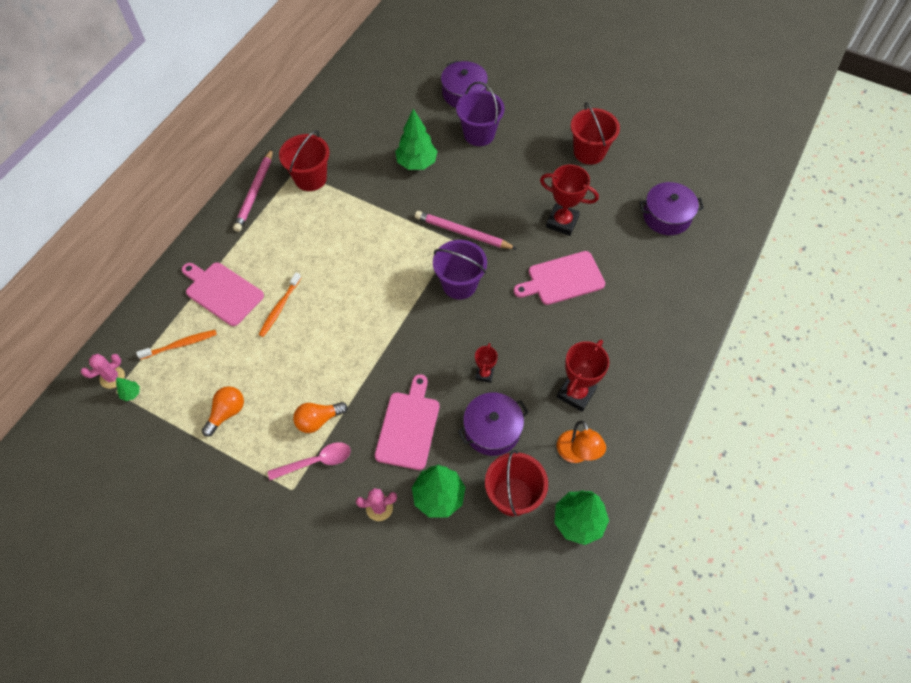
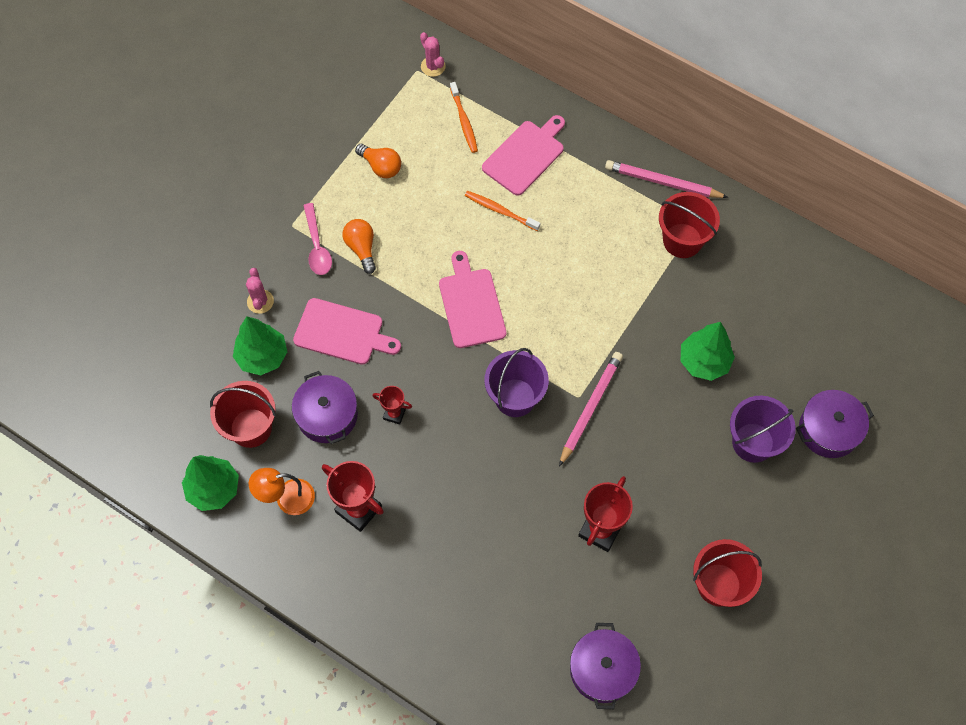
camera: 95 degrees right, 5 degrees up
green tree [116,377,140,401] -> none
pink cutting board [514,251,605,305] -> pink cutting board moved to [439,251,506,348]

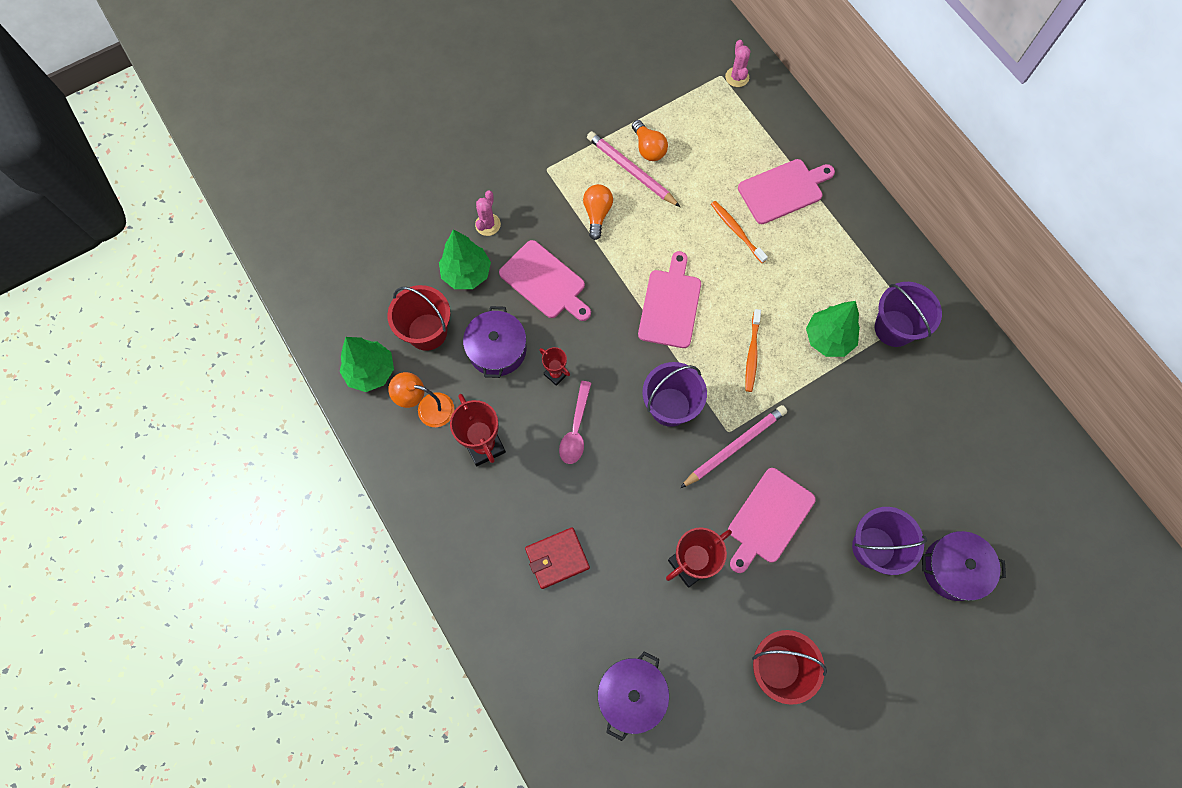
camera: 25 degrees right, 5 degrees up
pink spoon [303,203,332,275] -> pink spoon moved to [559,381,591,464]
orange toothbrush [450,82,478,153] -> orange toothbrush moved to [745,309,761,392]
pink pencil [605,160,729,198] -> pink pencil moved to [587,131,680,207]
red bucket [659,192,720,258] -> purple bucket [875,282,942,347]
green tree [680,322,735,381] -> green tree moved to [806,301,860,357]
none -> red wallet [525,527,590,589]
none -> pink cutting board [728,468,816,573]

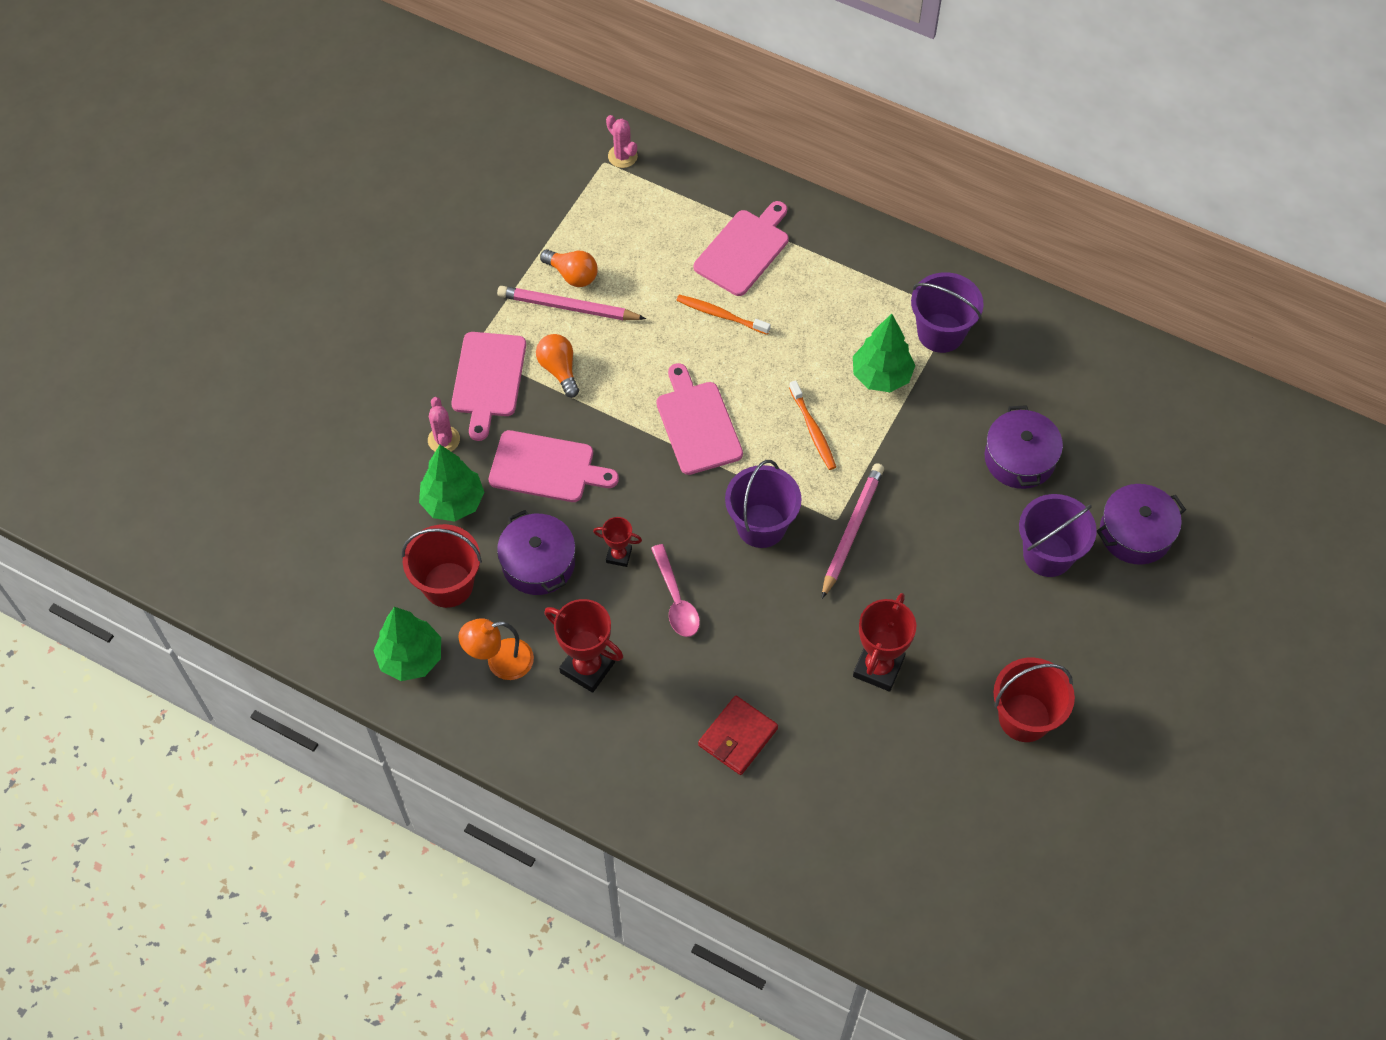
camera: 30 degrees left, 10 degrees down
purple pot [598,652,669,741] -> purple pot moved to [985,405,1063,489]
pink cutting board [728,468,816,573] -> pink cutting board moved to [451,332,526,441]

